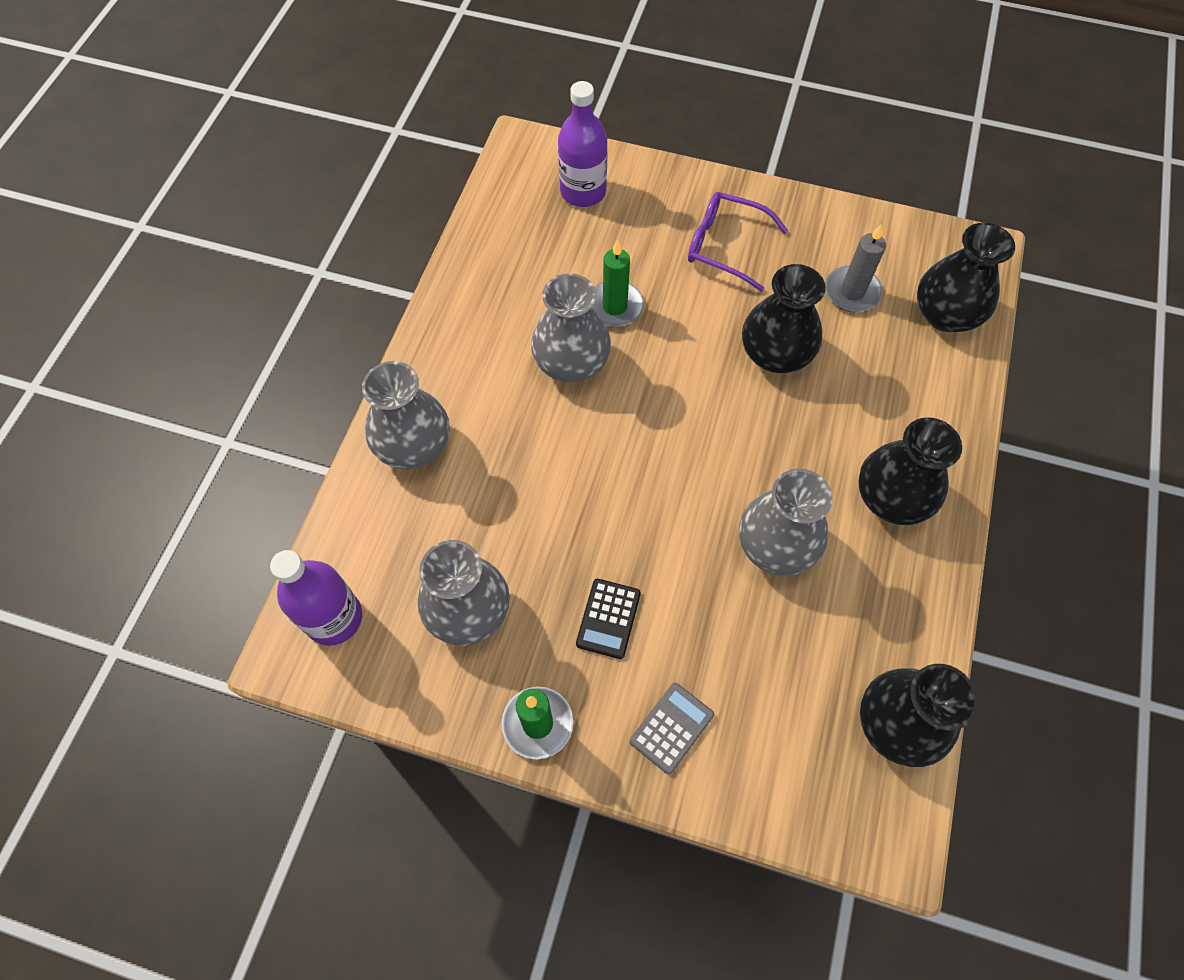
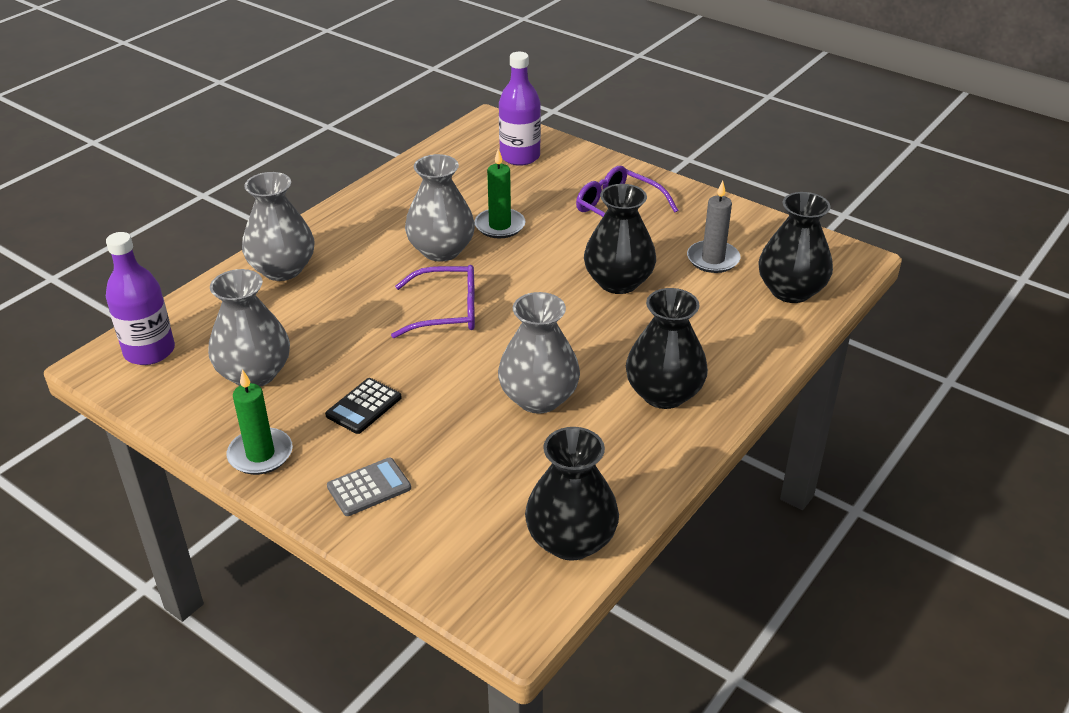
camera: 20 degrees right, 25 degrees down
none -> purple glasses [391,265,475,338]

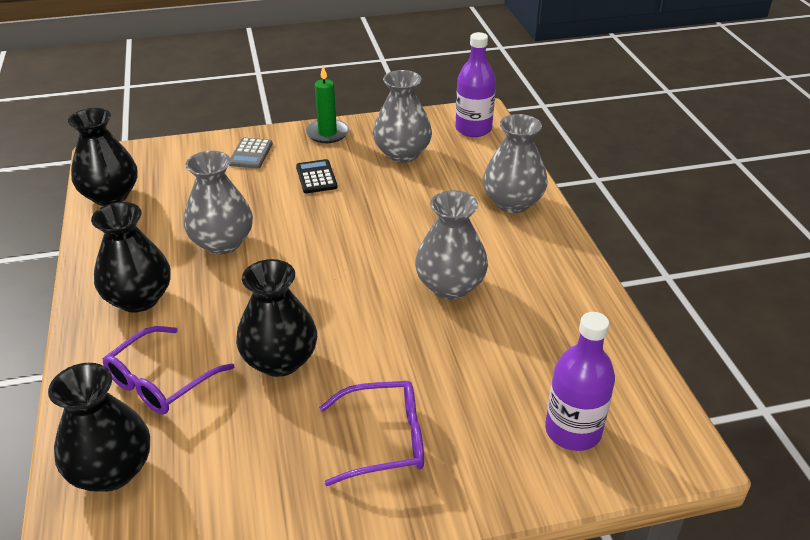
camera: 130 degrees right, 0 degrees up
purple glasses [391,265,475,338] -> purple glasses moved to [103,326,234,415]
green candle [474,149,525,238] -> none
grey candle [687,181,740,273] -> none

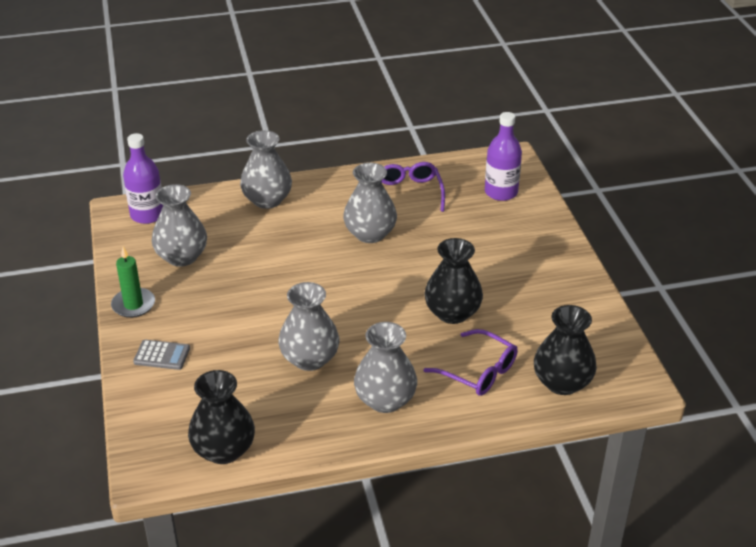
camera: 90 degrees left, 0 degrees up
black vase [91,202,171,313] -> grey vase [354,322,417,413]
black calculator [296,159,338,193] -> none
purple glasses [319,381,424,486] -> purple glasses moved to [381,162,445,212]

